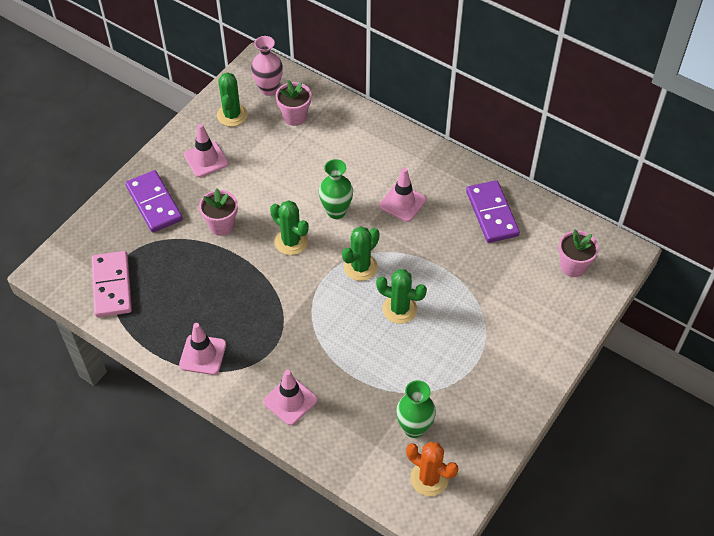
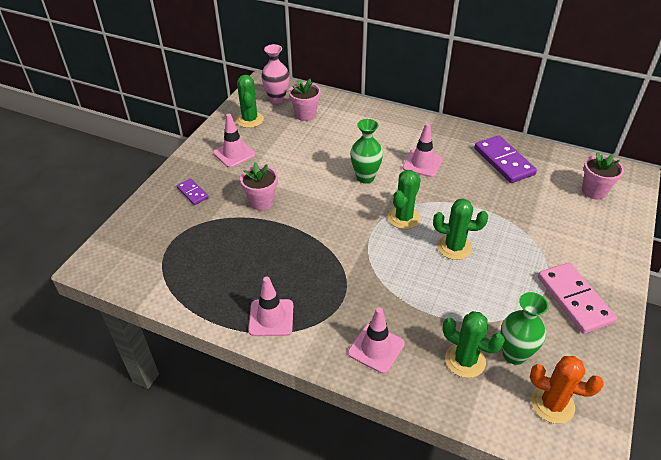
camera: 10 degrees left, 10 degrees down
pink domino [91,251,132,317] -> pink domino moved to [538,263,617,334]
purple domino [125,170,183,233] -> purple domino [177,178,209,205], size x0.53
green cactus [270,200,309,255] -> green cactus moved to [442,311,505,378]

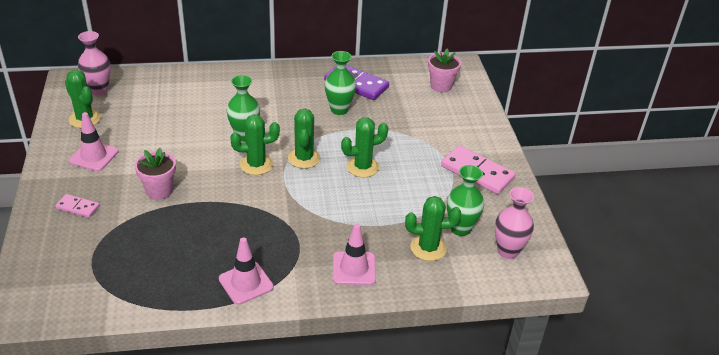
camera: 35 degrees left, 5 degrees down
purple domino [177,178,209,205] -> pink domino [55,194,100,218]
pink flower pot [289,79,321,121] -> none
pink traffic cone [403,123,443,177] -> none
orange cactus [530,356,604,424] -> pink vase [495,187,534,259]
none -> green cactus [230,114,280,175]
none -> green vase [325,51,356,115]

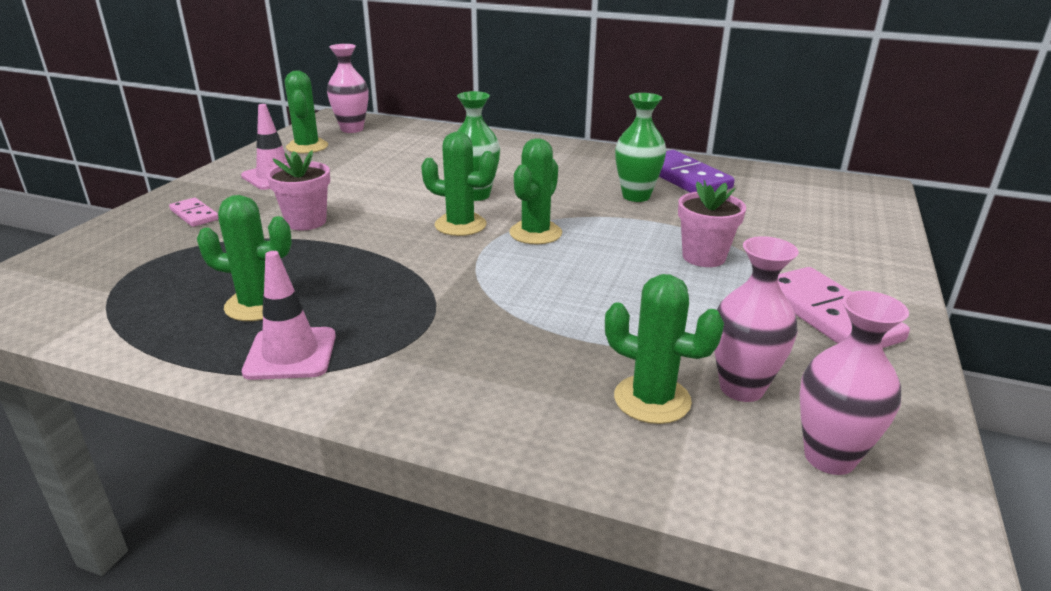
camera: 30 degrees right, 10 degrees down
pink traffic cone [333,224,376,285] -> none
green cactus [341,117,388,178] -> green cactus moved to [197,195,292,321]
pink flower pot [428,49,461,92] -> pink flower pot moved to [678,180,746,267]
green vase [447,165,484,236] -> pink vase [714,236,799,402]

